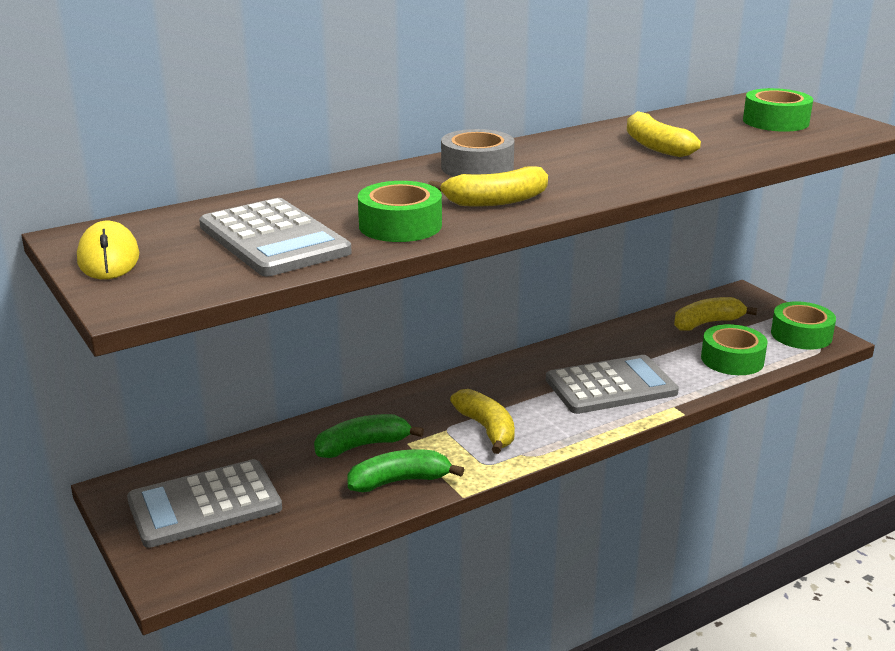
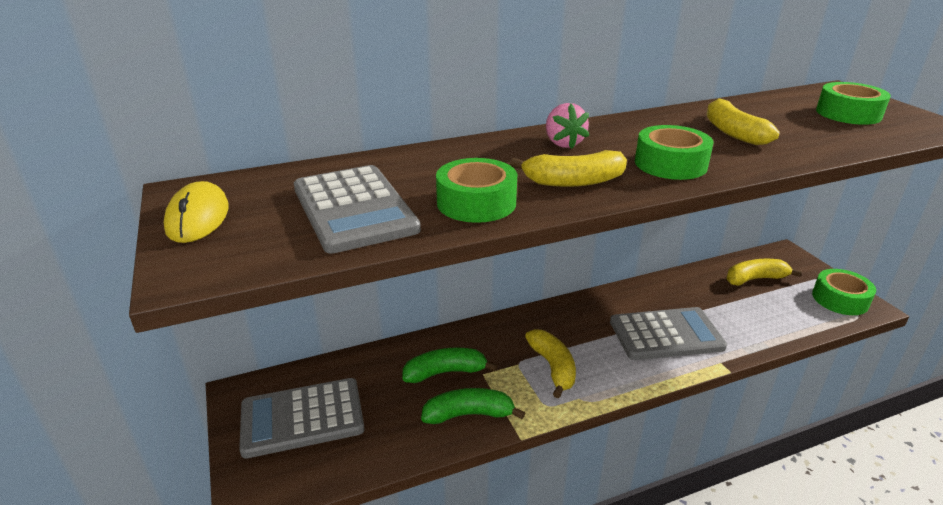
camera: 10 degrees right, 5 degrees up
grey tape [441,129,514,177] -> pink strawberry [546,103,589,149]
green tape [701,324,768,375] -> green tape moved to [635,125,713,180]

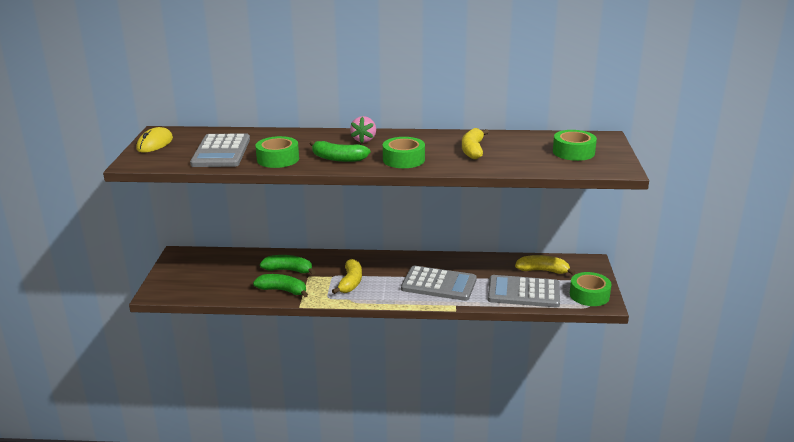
camera: 25 degrees right, 5 degrees down
grey calculator [239,378,365,459] -> grey calculator moved to [488,275,560,307]
yellow banana [510,150,627,187] -> green banana [310,141,370,162]

